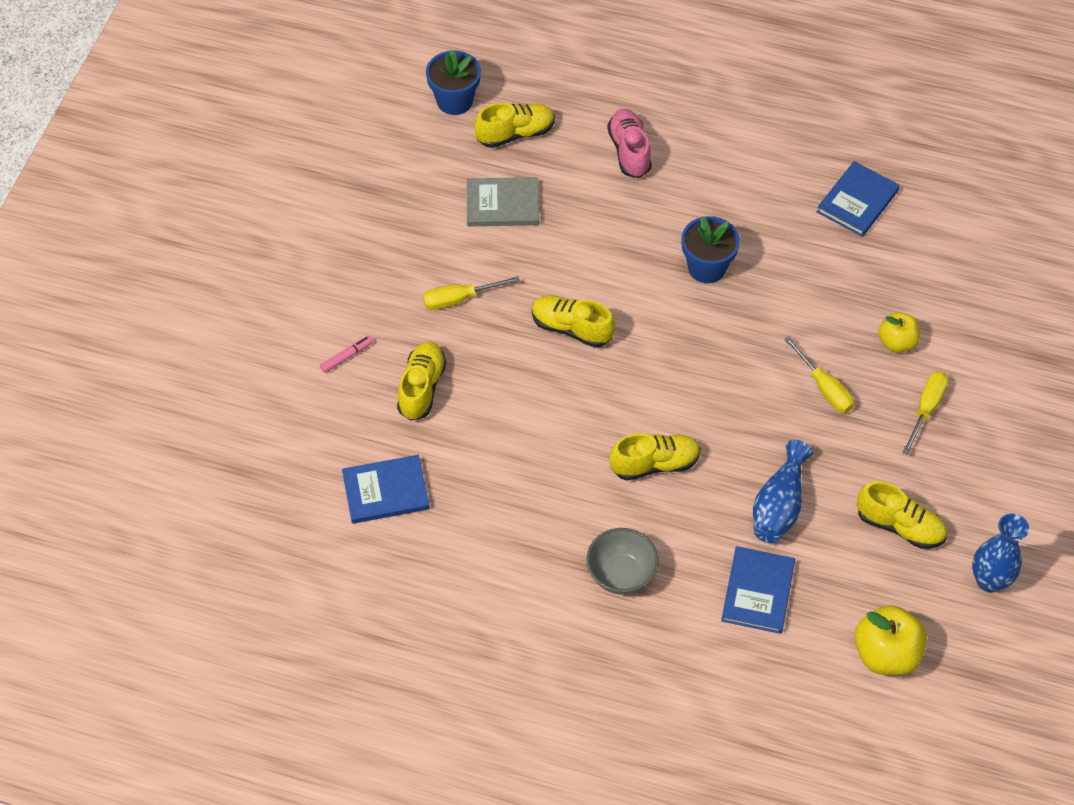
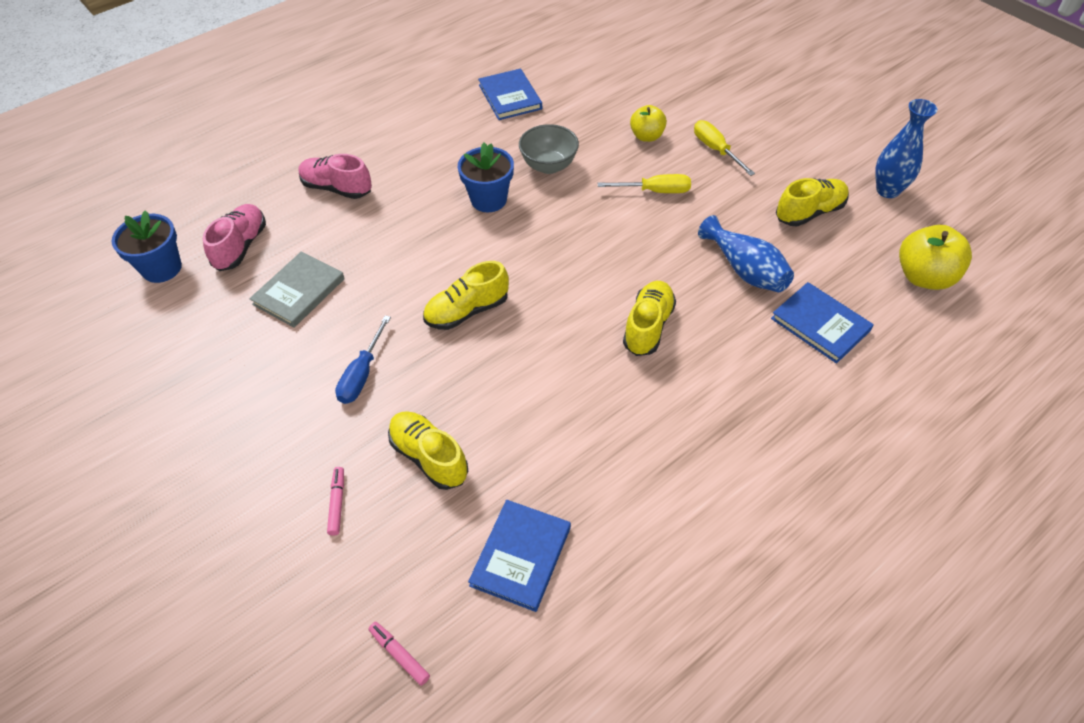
camera: 55 degrees left, 5 degrees down
yellow screwdriver [423,276,520,310] -> blue screwdriver [335,316,391,404]
yellow shoe [474,103,555,148] -> pink shoe [203,204,266,271]
grey bowl [587,528,658,595] -> grey bowl moved to [519,124,579,174]
none -> pink marker [369,622,430,686]

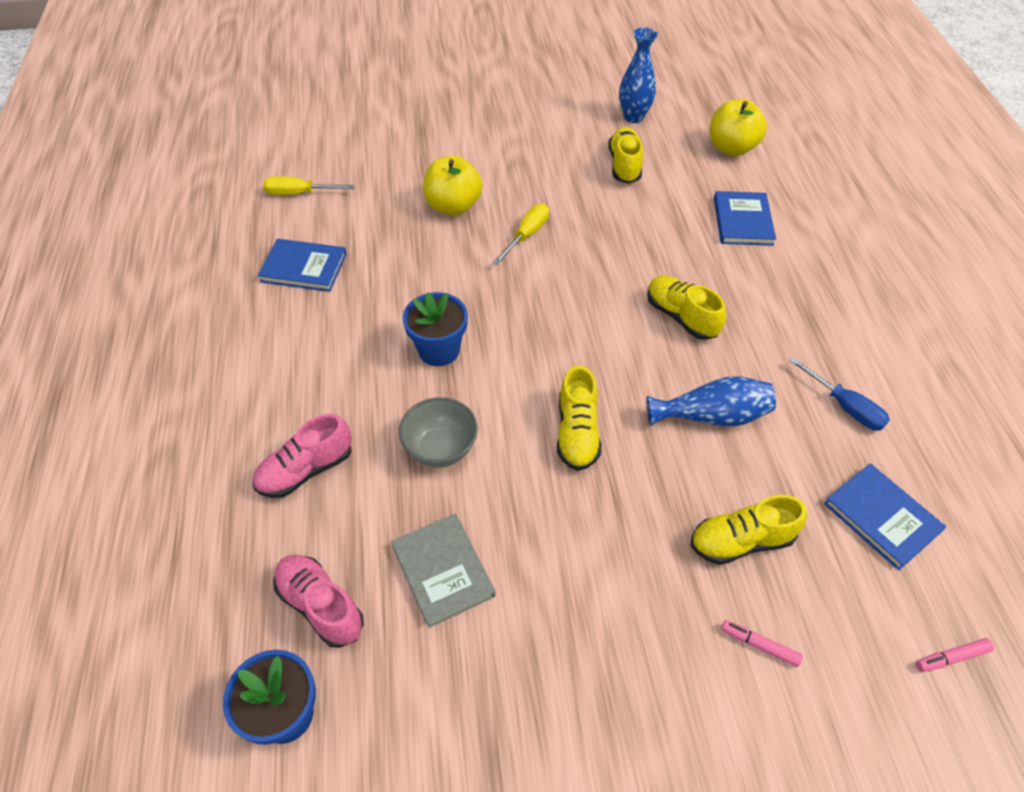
camera: 60 degrees left, 0 degrees up
blue screwdriver [335,316,391,404] -> blue screwdriver moved to [789,357,890,431]
grey bowl [519,124,579,174] -> grey bowl moved to [399,397,478,468]
yellow apple [630,105,667,142] -> yellow apple [423,155,483,215], size x1.55
yellow screwdriver [694,120,755,176] -> yellow screwdriver moved to [263,176,355,195]
blue vase [698,215,794,292] -> blue vase moved to [646,376,776,426]
blue book [771,282,874,364] -> blue book turned 75 degrees counterclockwise [714,191,776,246]

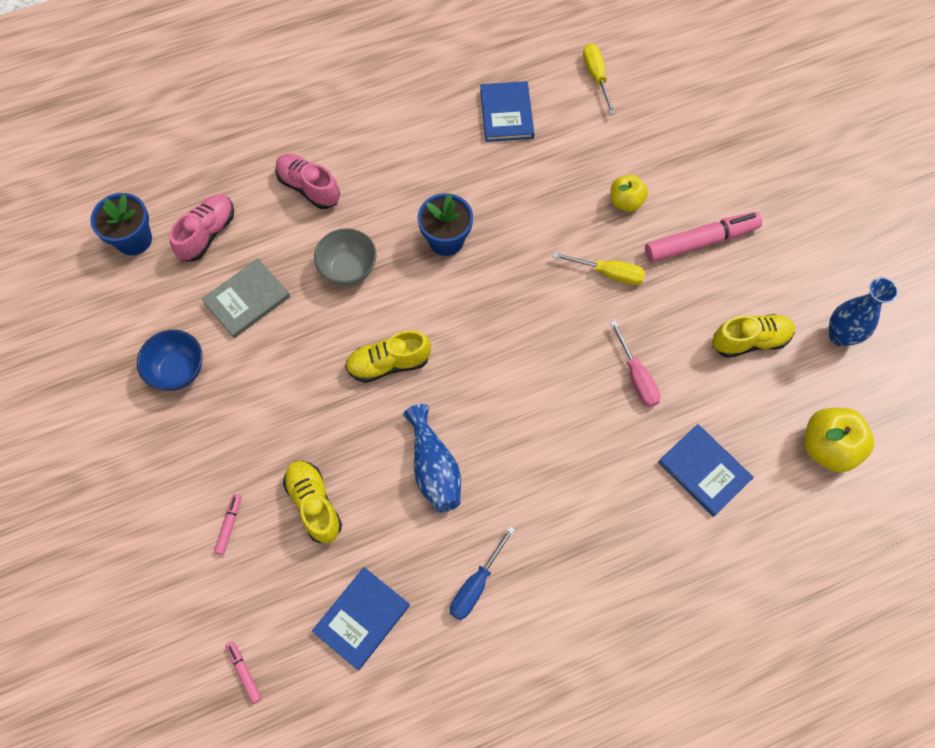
camera: 75 degrees right, 15 degrees up
yellow apple [423,155,483,215] -> yellow apple [610,175,648,212], size x0.64
yellow shoe [647,276,726,340] -> none
blue book [714,191,776,246] -> blue book turned 60 degrees clockwise [658,424,754,517]
none -> blue bowl [137,330,203,391]
none -> pink screwdriver [610,320,661,407]
none -> pink marker [645,212,762,262]

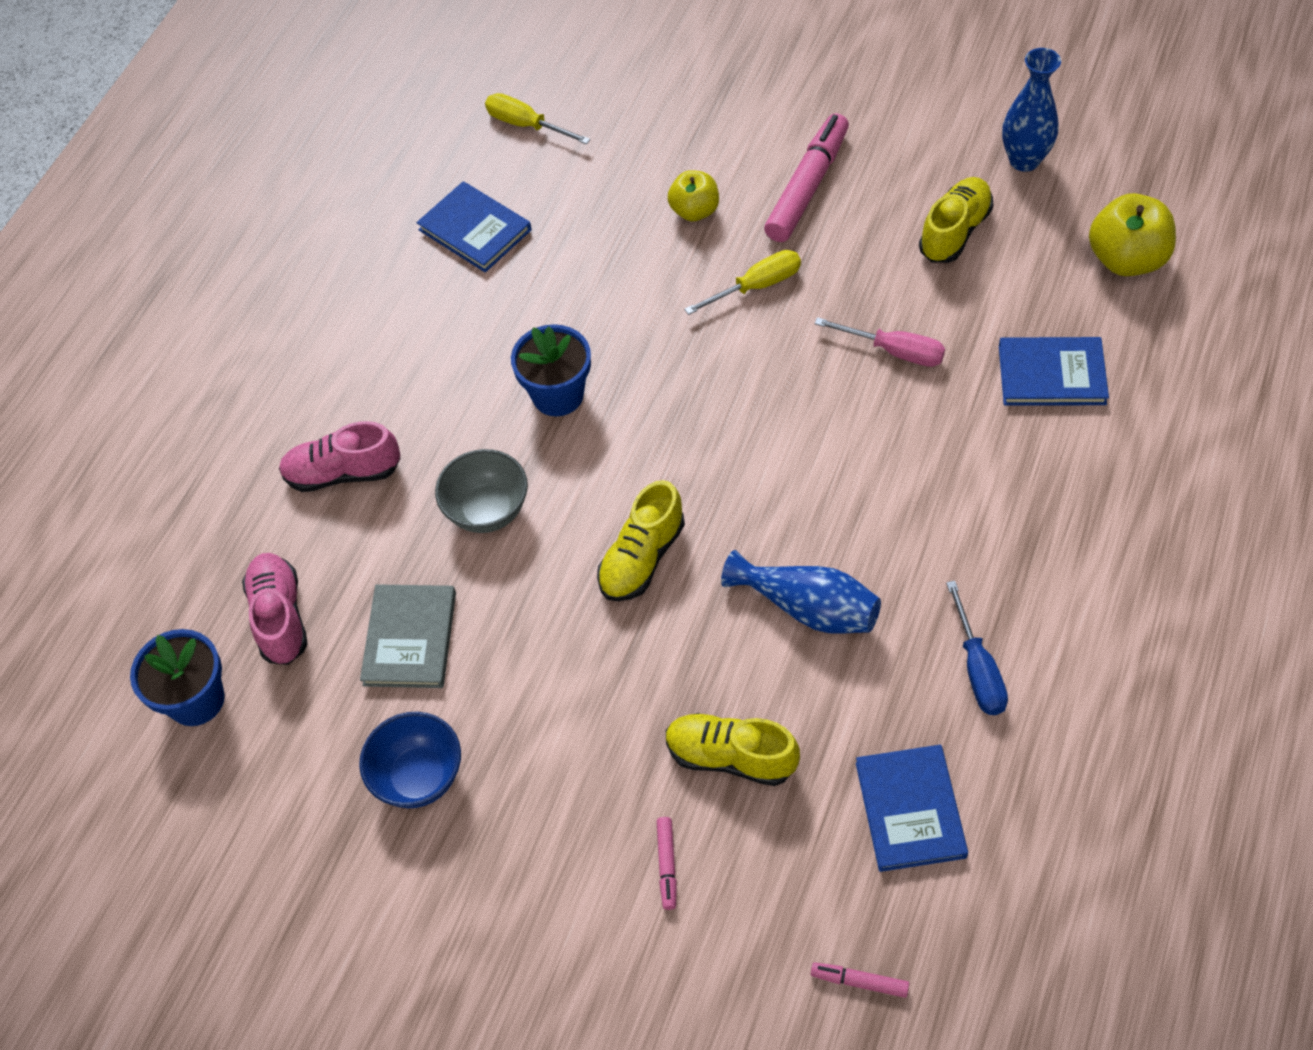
camera: 40 degrees left, 10 degrees down
pink marker [214,494,241,555] -> pink marker turned 150 degrees counterclockwise [657,817,677,910]

